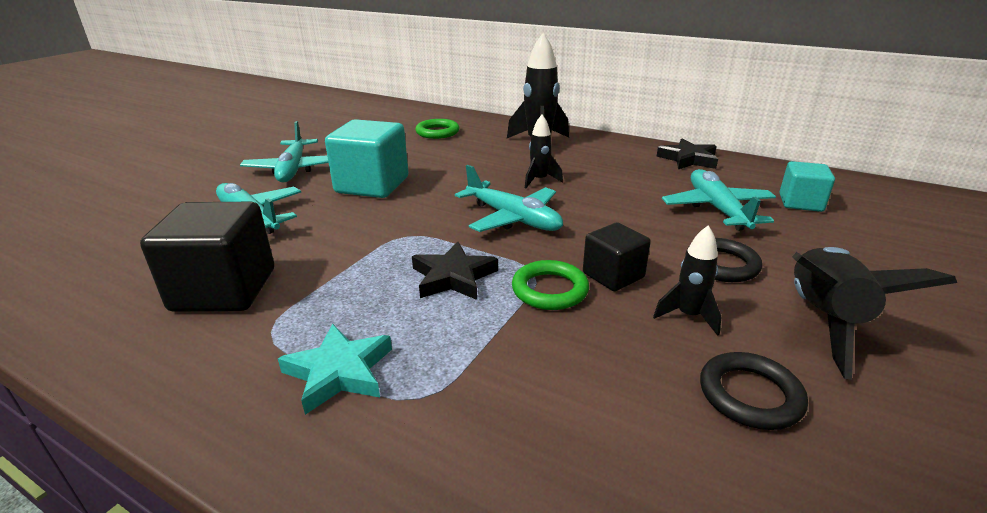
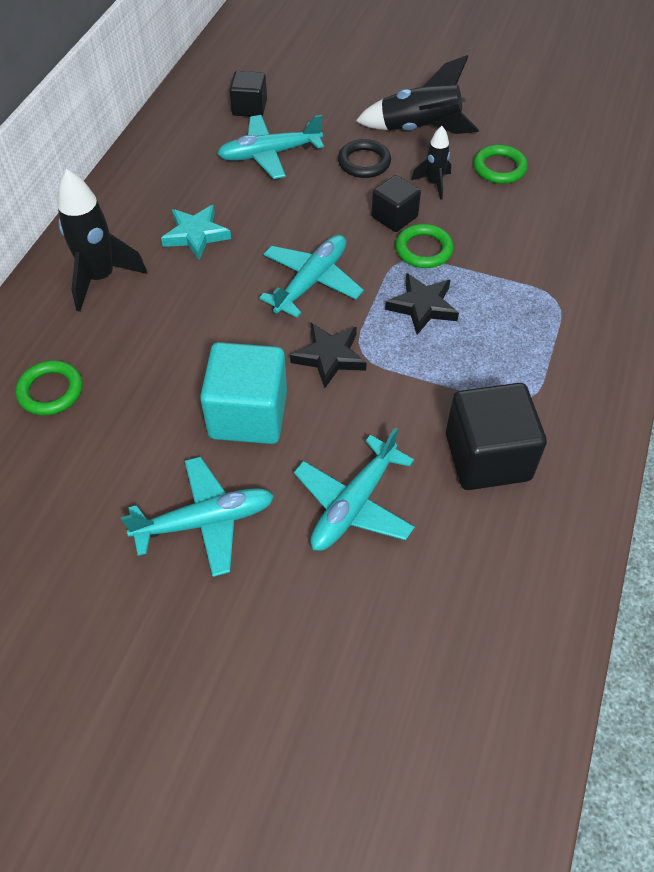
camera: 100 degrees left, 25 degrees up
turquoise star [278,324,392,415] -> turquoise star moved to [161,205,231,260]
black rocket [525,115,563,188] -> none
black star [657,139,718,169] -> black star moved to [290,323,367,388]
black ring [700,352,808,430] -> green ring [474,145,528,184]
turquoise cube [780,161,835,212] -> black cube [229,71,267,117]

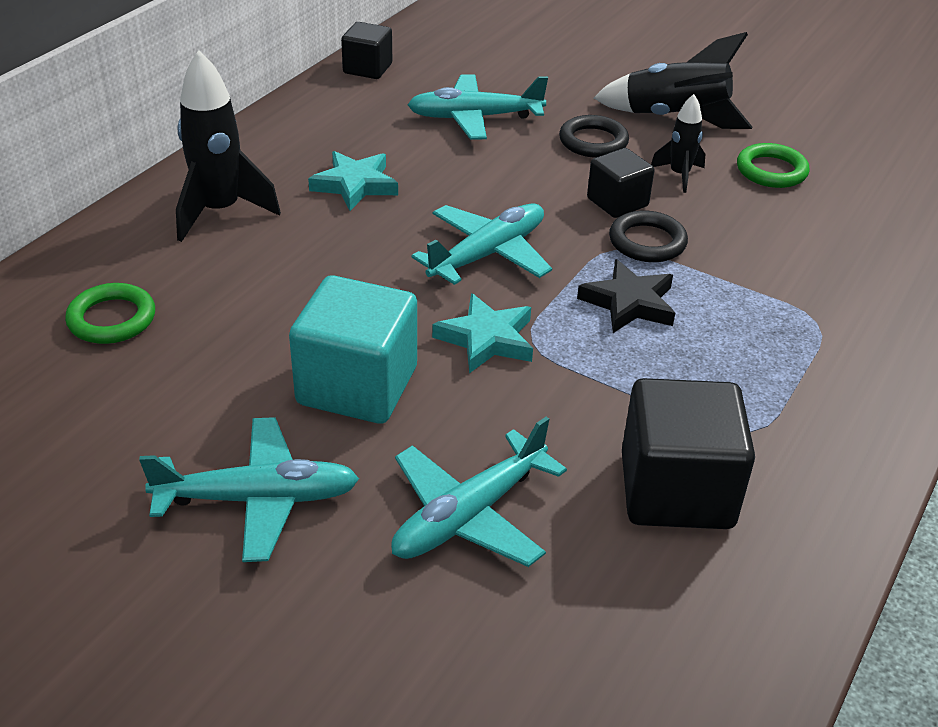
camera: 10 degrees right, 15 degrees down
black cube [229,71,267,117] -> black cube moved to [341,22,392,79]
black star [290,323,367,388] -> turquoise star [432,293,533,373]
green ring [395,224,454,268] -> black ring [609,210,688,262]

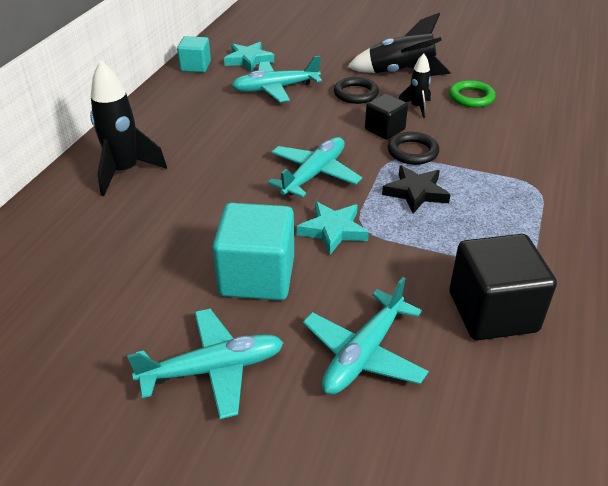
camera: 10 degrees left, 0 degrees up
green ring [65,283,155,344] -> none
turquoise star [308,151,398,211] -> turquoise star moved to [224,42,274,72]
black cube [341,22,392,79] -> turquoise cube [177,36,211,72]

